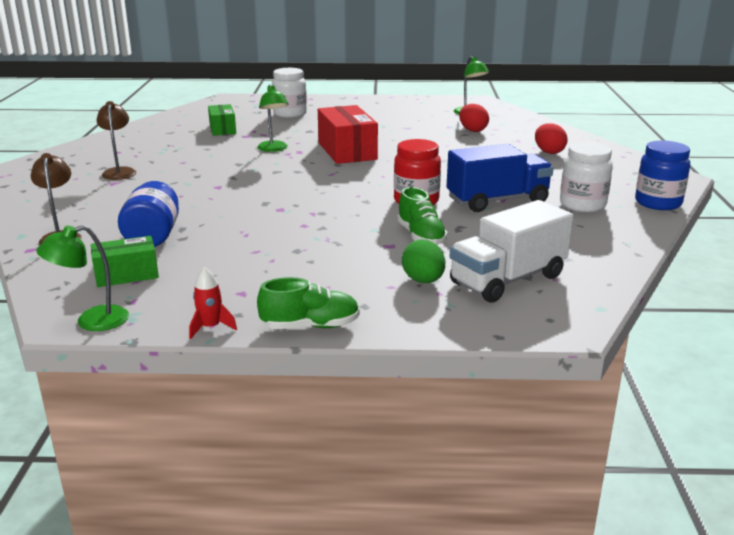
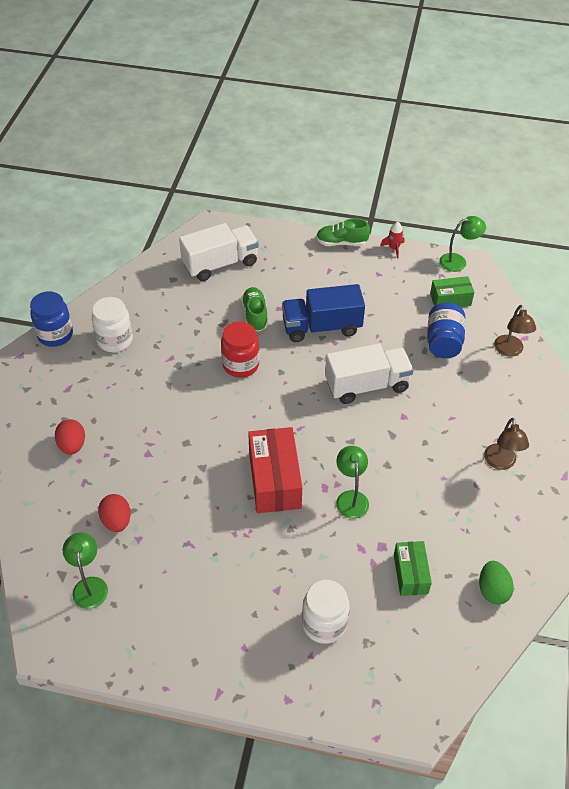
camera: 170 degrees left, 25 degrees up
green egg [402,240,445,283] -> green egg moved to [479,561,514,605]
blue truck [447,144,554,212] -> blue truck moved to [282,284,365,342]
none -> white truck [325,343,414,404]

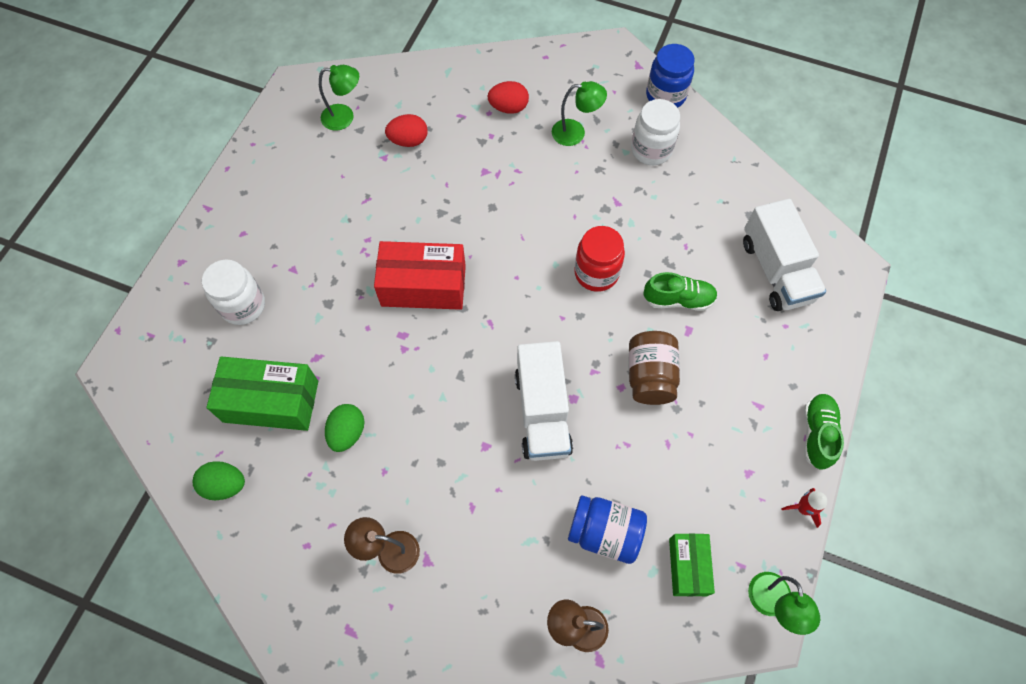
camera: 100 degrees right, 15 degrees up
blue truck [282,284,365,342] -> brown jar [629,331,680,405]
green lamp [336,446,369,519] -> green lamp moved to [552,81,607,146]
green box [394,541,432,596] -> green box [206,356,318,431], size x1.68
none -> green egg [325,404,364,452]

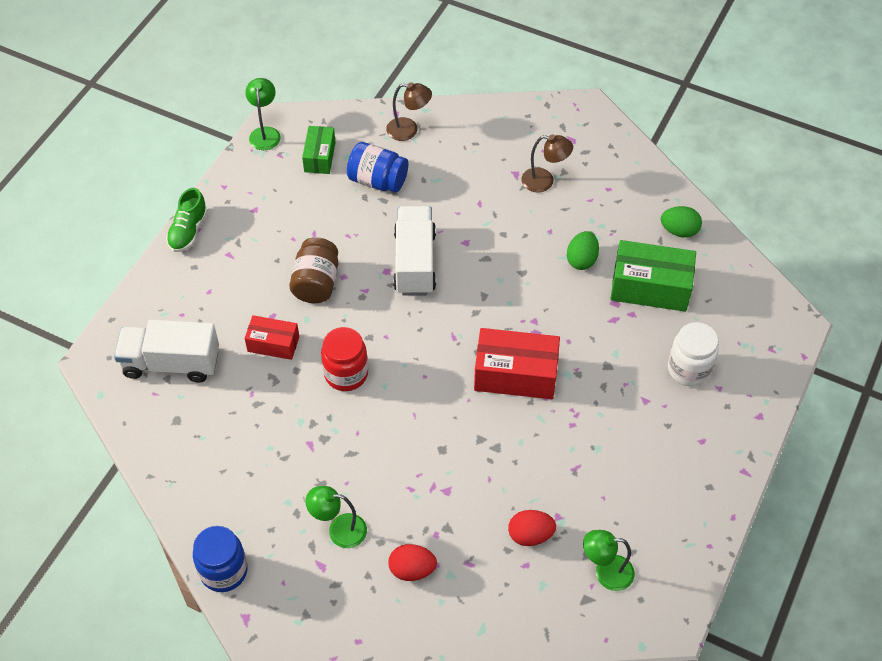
camera: 175 degrees left, 10 degrees down
white jar [631,99,680,165] -> none
green shoe [643,272,718,311] -> red box [245,315,299,360]
white truck [743,199,826,311] -> white truck turned 75 degrees counterclockwise [114,320,219,383]
red rocket [781,488,827,528] -> none

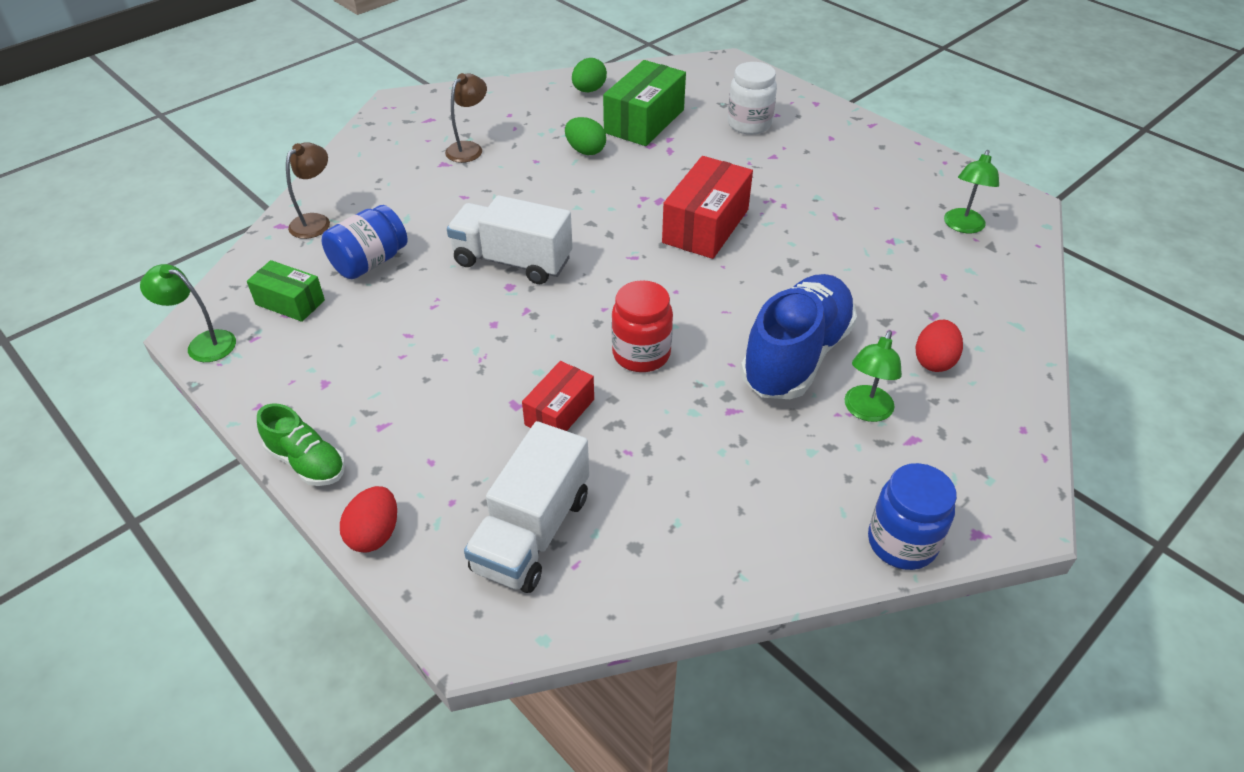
camera: 70 degrees left, 10 degrees down
brown jar [289,237,338,303] -> none
red egg [508,510,556,546] -> red egg moved to [340,486,397,552]
none -> blue shoe [740,274,857,399]

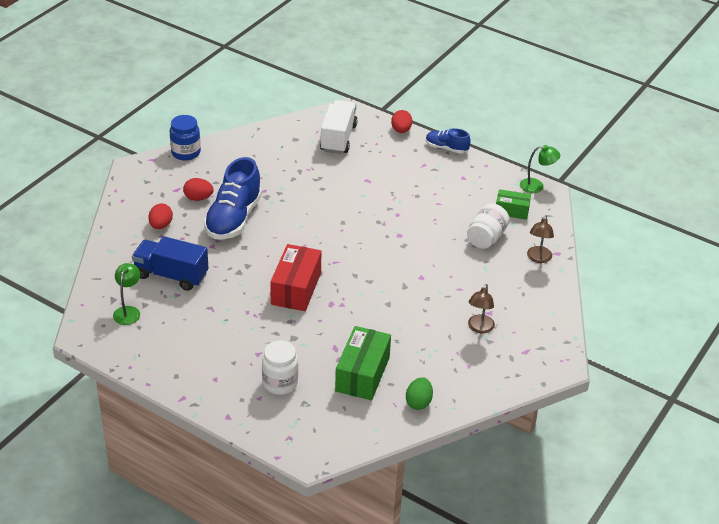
camera: 165 degrees right, 5 degrees down
green shoe [257,404,345,486] -> blue shoe [426,128,471,154]
blue jar [322,205,408,279] -> white jar [467,203,510,249]
white truck [447,195,573,284] -> none
red box [522,361,594,431] -> none
green egg [565,117,606,155] -> none
red jar [611,280,673,372] -> none
green lamp [844,331,902,422] -> red egg [183,178,214,201]
none -> blue truck [132,236,209,291]

